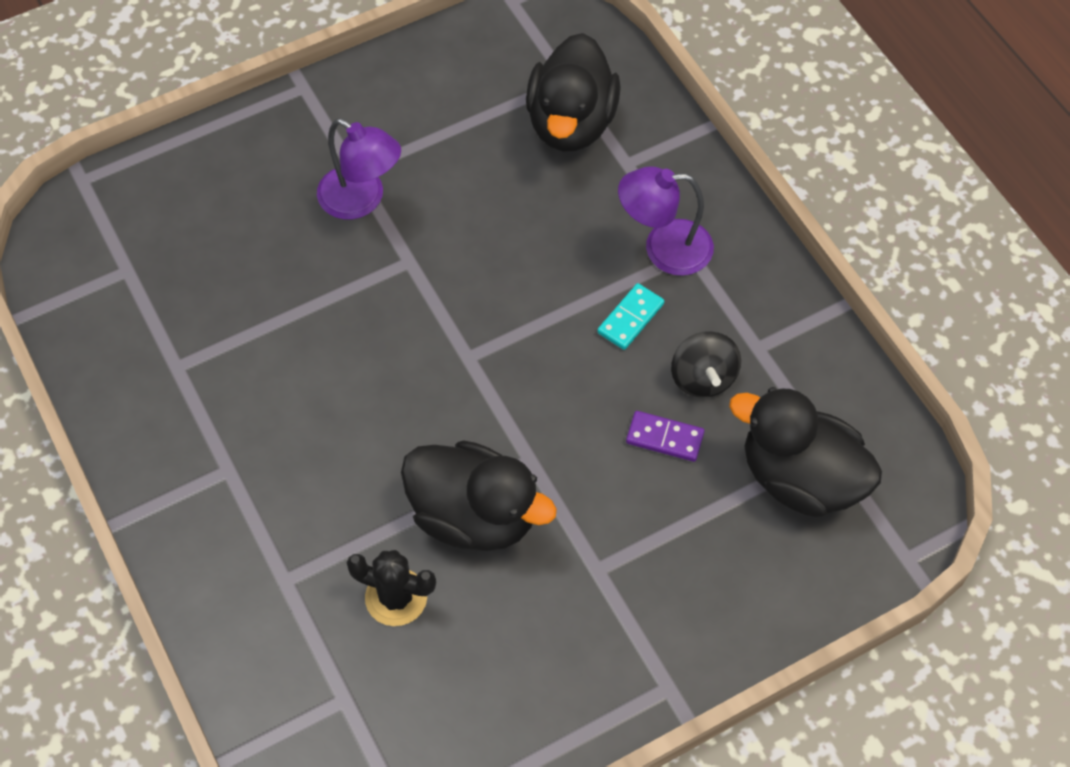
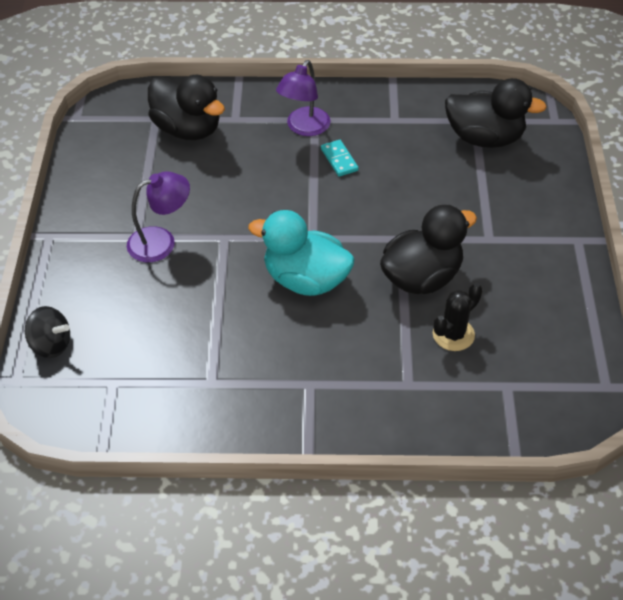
camera: 60 degrees left, 10 degrees down
purple domino [626,411,704,462] -> none
black spinning top [671,331,741,398] -> black spinning top moved to [25,306,70,358]
black duck [729,387,882,518] -> black duck turned 135 degrees counterclockwise [445,78,547,148]
none -> turquoise duck [248,210,355,296]

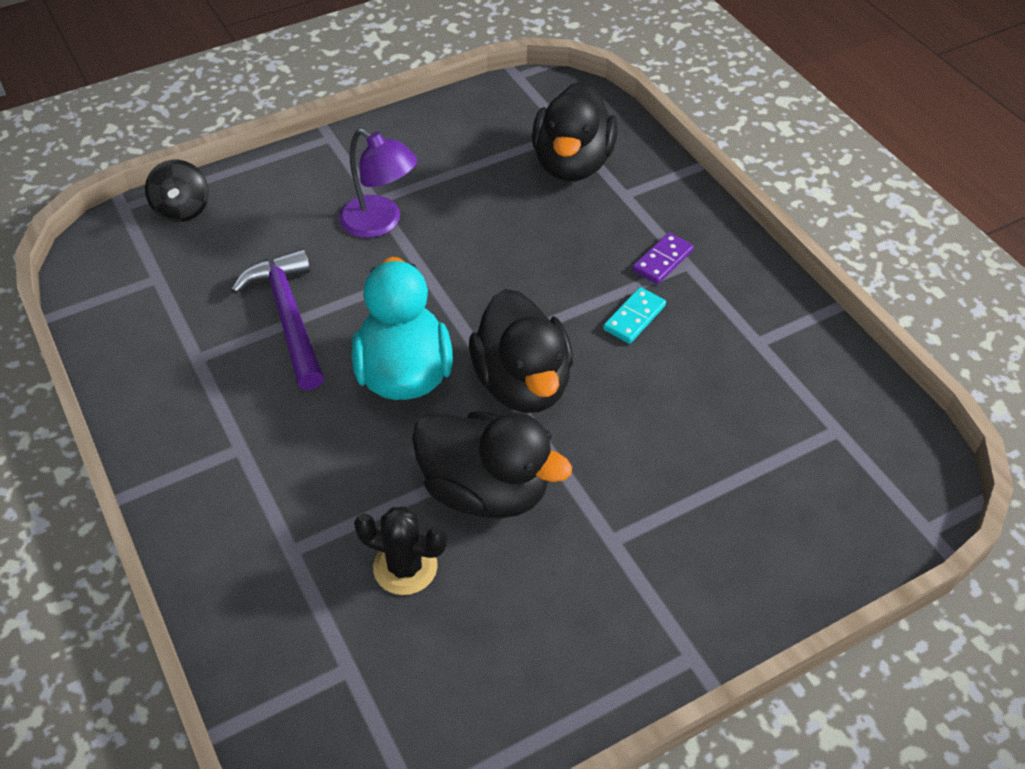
camera: 60 degrees right, 0 degrees up
purple lamp [276,60,330,136] -> purple domino [632,232,694,284]
black duck [445,78,547,148] -> black duck moved to [469,289,573,413]
none -> purple hammer [231,249,324,390]

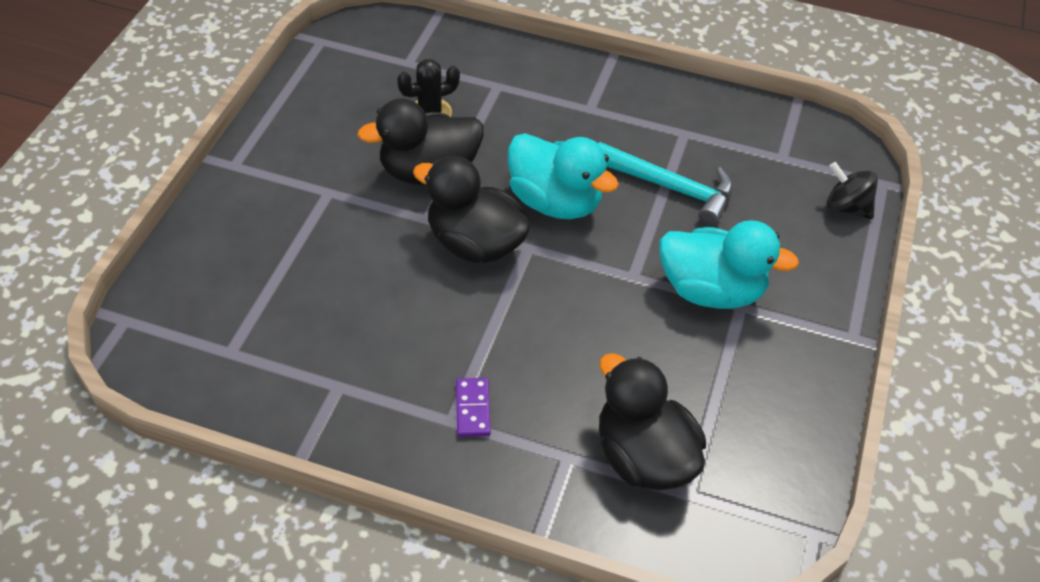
camera: 135 degrees right, 0 degrees up
purple hammer [231,249,324,390] -> turquoise hammer [598,142,733,226]
purple lamp [339,129,417,238] -> turquoise duck [659,220,799,309]
turquoise domino [603,287,666,344] -> none

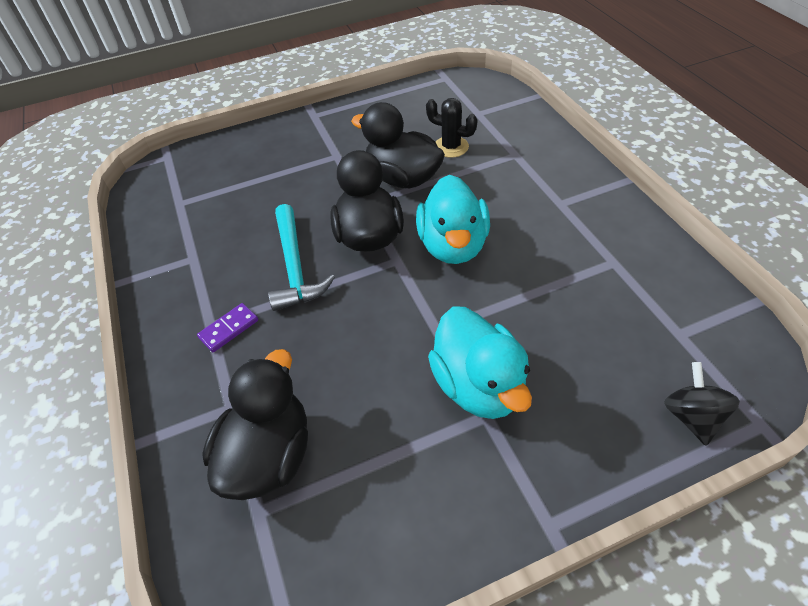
camera: 55 degrees right, 0 degrees up
turquoise hammer [598,142,733,226] -> turquoise hammer moved to [268,204,335,311]

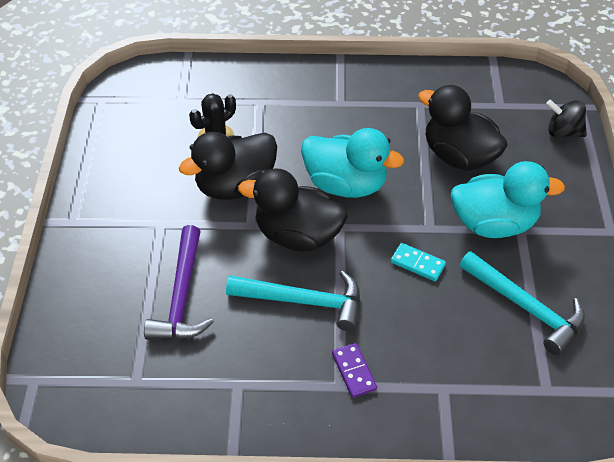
camera: 70 degrees left, 0 degrees up
black duck [202,349,308,500] -> black duck moved to [418,85,508,171]
none -> purple hammer [144,225,214,340]
none -> turquoise domino [391,243,446,281]
none -> turquoise hammer [460,251,585,355]

